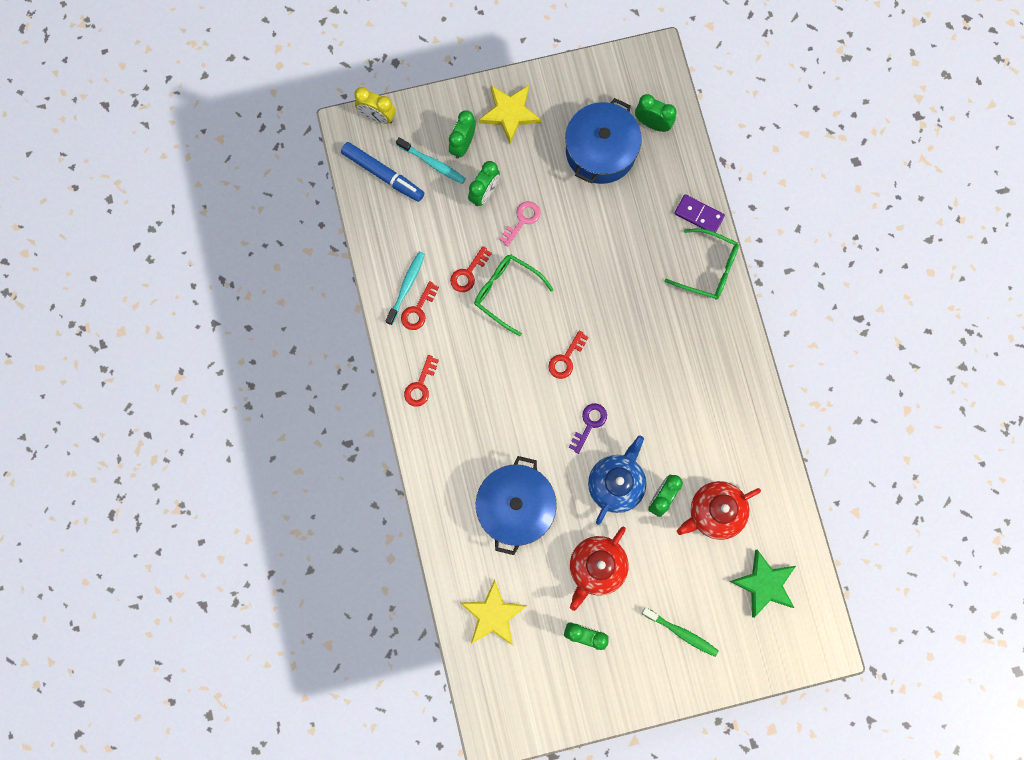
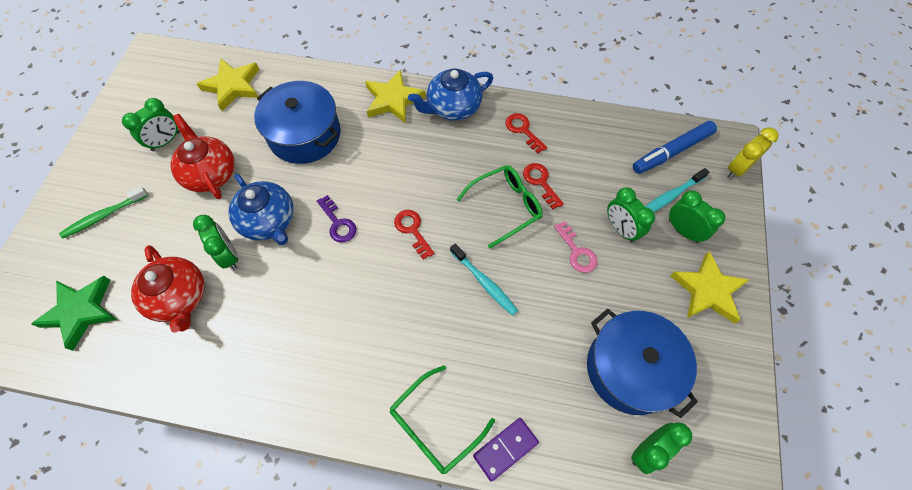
camera: 115 degrees right, 15 degrees down
turquoise toothbrush [385,251,425,325] -> turquoise toothbrush moved to [450,243,518,316]
red key [404,355,439,407] -> blue teapot [408,69,493,121]
red teapot [677,481,761,540] -> red teapot turned 150 degrees clockwise [131,245,205,332]
none -> yellow star [365,69,426,124]

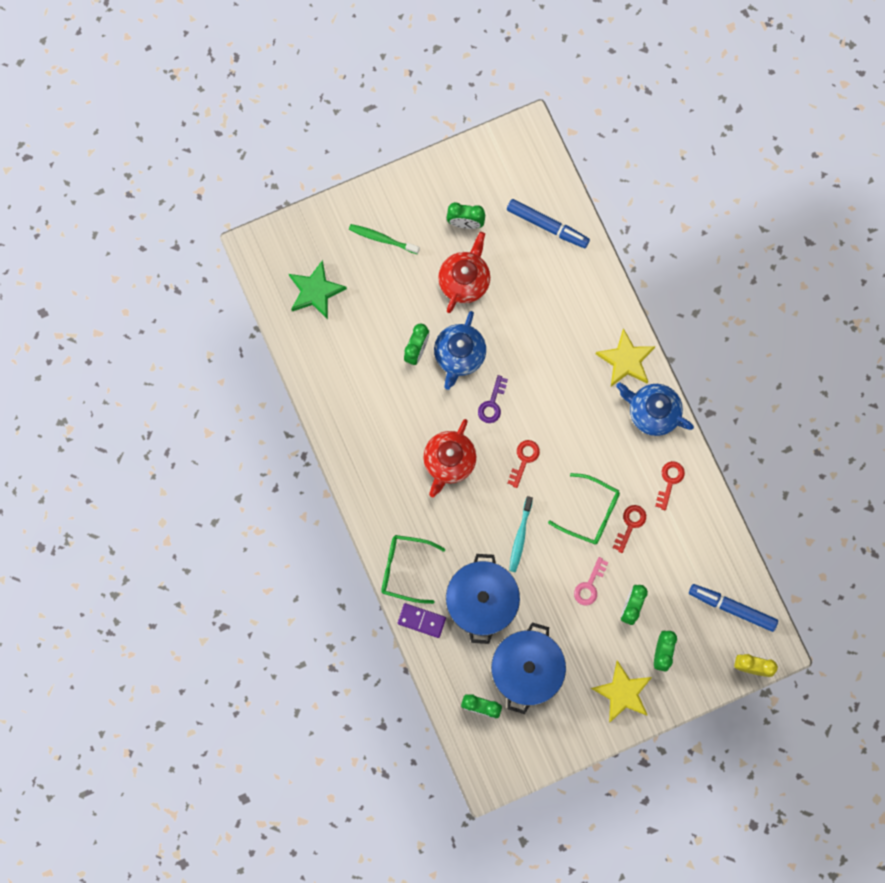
camera: 55 degrees right, 15 degrees up
red teapot [131,245,205,332] -> red teapot moved to [423,419,476,497]
yellow star [197,59,259,111] -> blue marker [507,199,590,248]
blue pot [254,81,341,164] -> blue pot moved to [446,554,520,644]
turquoise toothbrush [645,168,709,212] -> none

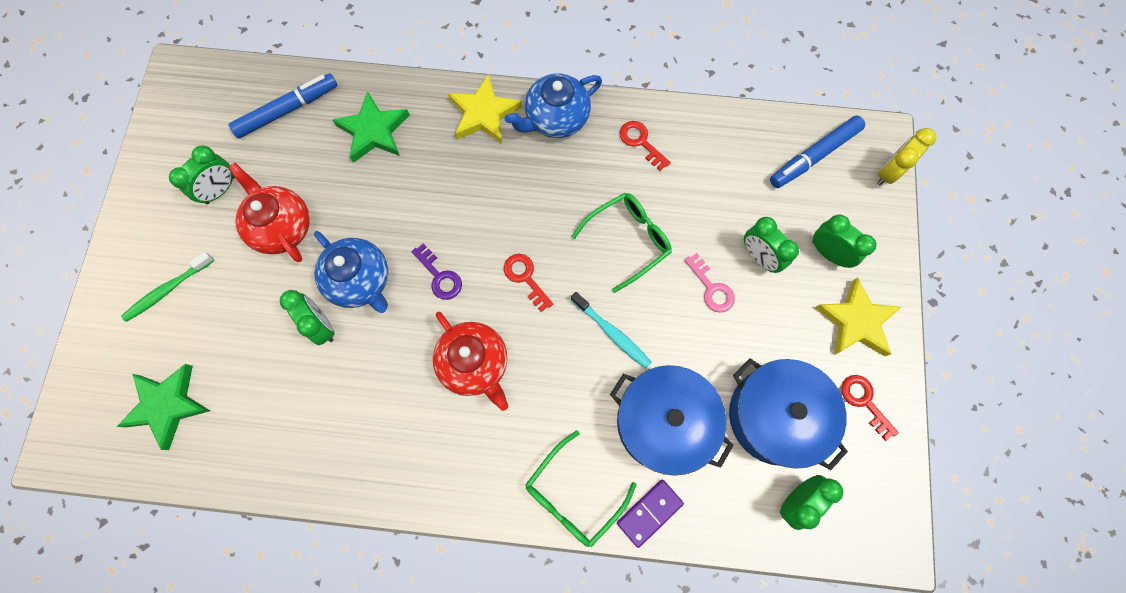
camera: 60 degrees left, 5 degrees down
red key [613,505,646,553] -> red key moved to [841,375,899,441]
none -> green star [332,91,410,163]

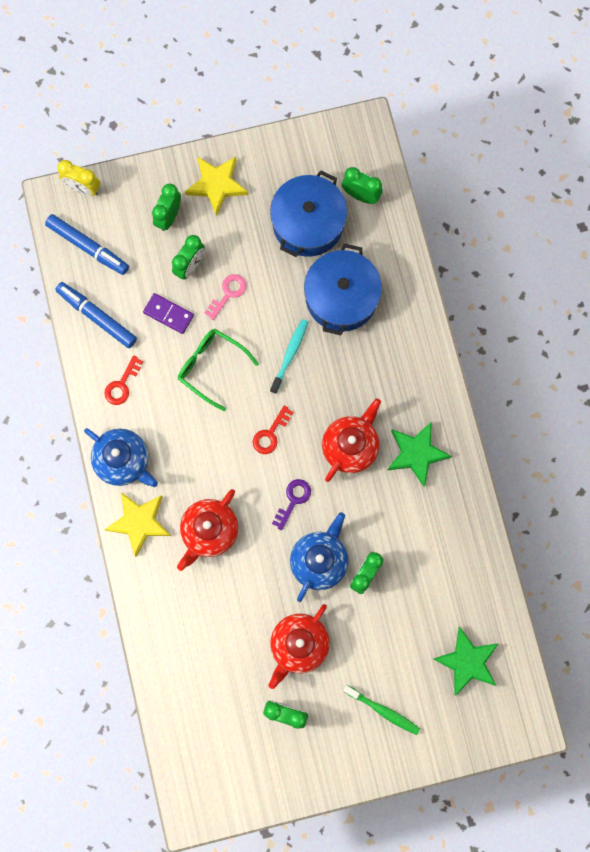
camera: 110 degrees left, 5 degrees up
blue marker [228,73,338,138] -> blue marker moved to [55,282,137,348]
green star [332,91,410,163] -> green star moved to [388,422,452,487]
green glasses [525,430,636,547] -> none
purple domino [617,480,684,548] -> purple domino moved to [143,293,194,334]
red key [841,375,899,441] -> none
none -> red teapot [177,489,238,571]

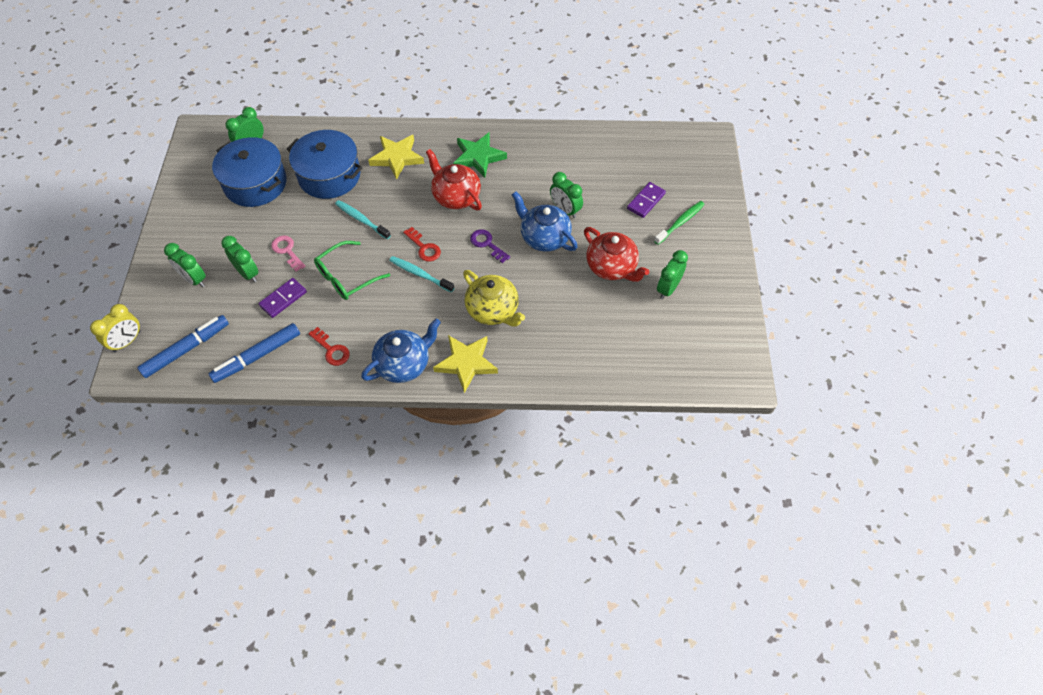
camera: 75 degrees left, 20 degrees down
red teapot [177,489,238,571] -> yellow teapot [463,270,525,327]
yellow star [185,157,248,216] -> yellow star moved to [368,135,424,180]
green star [433,627,499,696] -> none
none -> turquoise toothbrush [389,256,454,292]
none -> purple domino [627,182,666,218]

